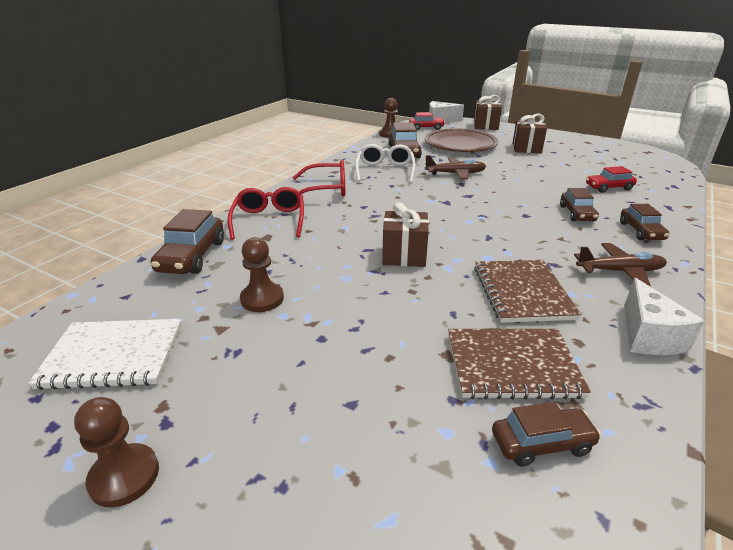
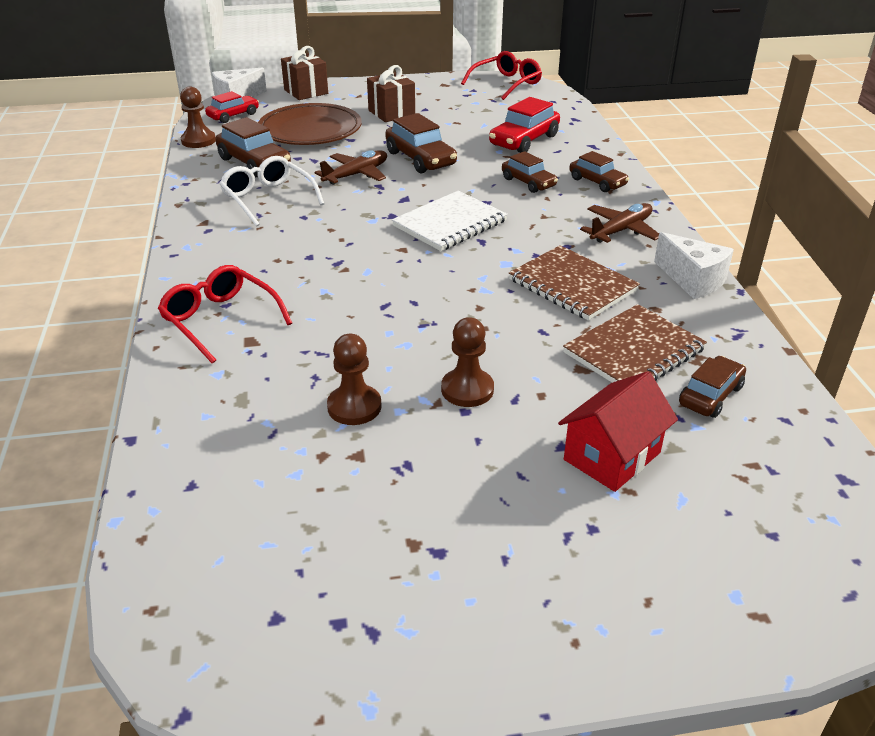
camera: 40 degrees left, 5 degrees up
white notebook [28,319,182,390] -> white notebook moved to [392,191,508,251]
brown pawn [74,397,159,507] -> brown pawn moved to [441,317,494,407]
brown car [151,209,224,274] -> brown car moved to [385,113,457,173]
red glasses [293,160,345,197] -> red glasses moved to [461,51,542,100]
brown gift [382,202,429,267] -> none
red car [586,166,637,193] -> red car [489,97,560,153], size x1.53
none -> red house [558,371,678,492]

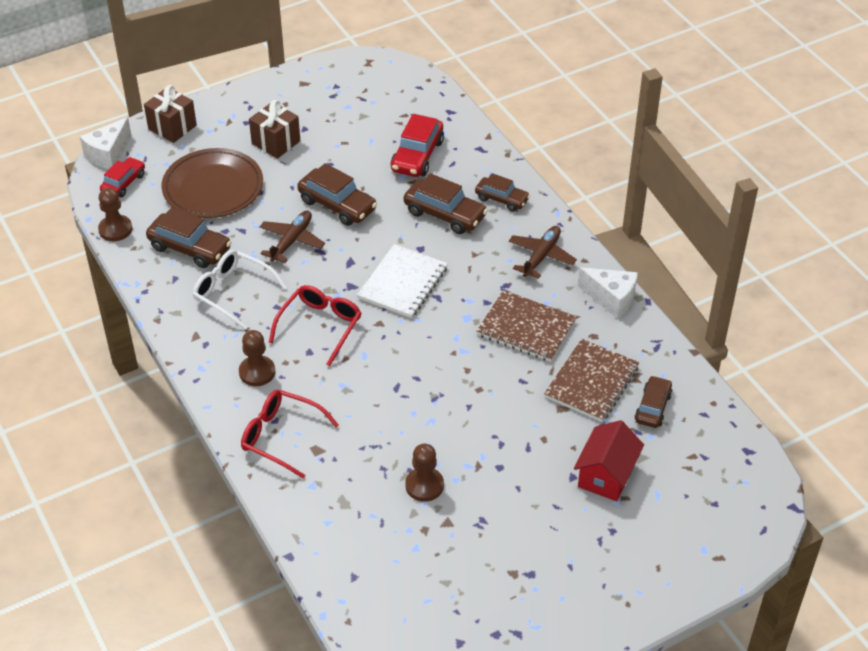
camera: 20 degrees left, 10 degrees up
brown pawn [441,317,494,407] -> brown pawn moved to [239,330,275,386]
red glasses [461,51,542,100] -> red glasses moved to [269,285,361,366]
brown car [502,151,558,193] -> brown car [404,173,488,234], size x1.53

